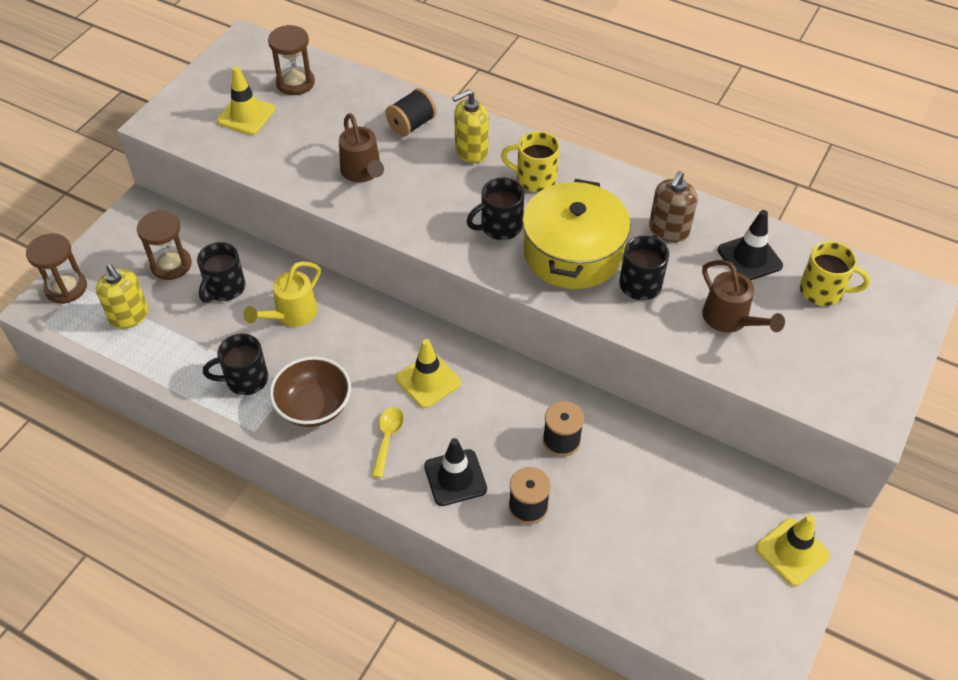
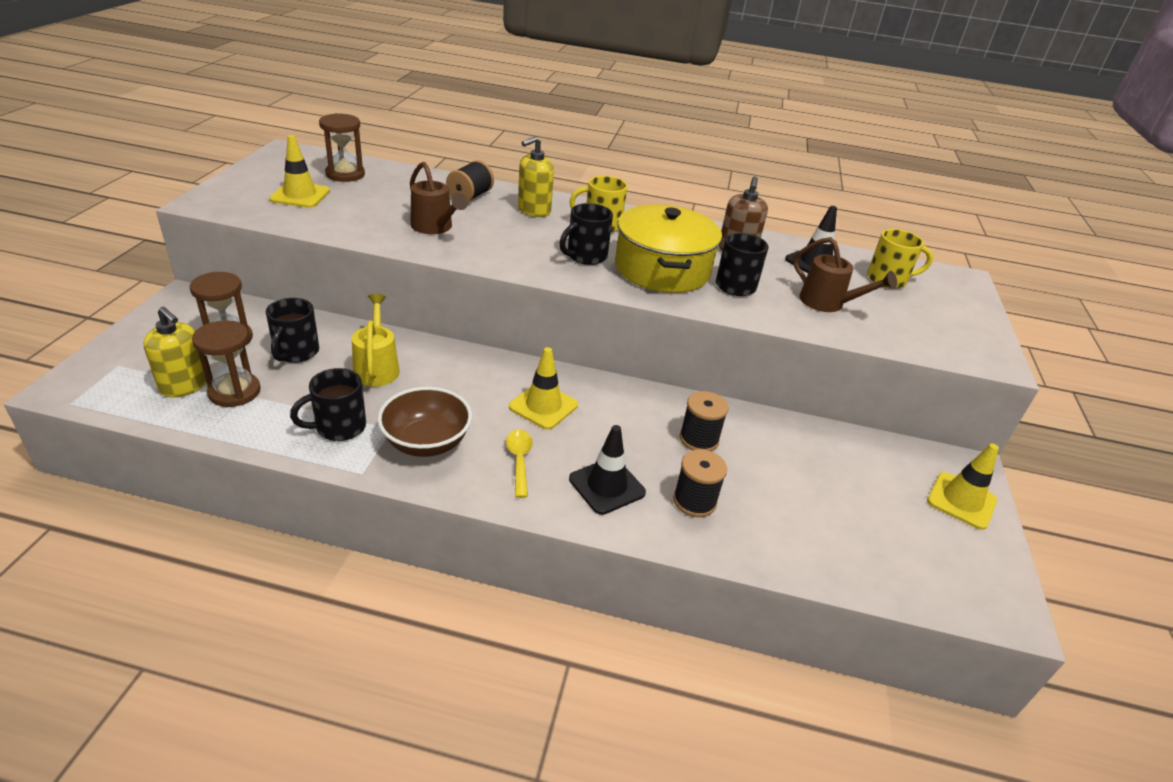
camera: 20 degrees left, 15 degrees down
brown hourglass [26,233,87,304] -> brown hourglass moved to [192,320,261,407]
yellow watering can [244,261,321,327] -> yellow watering can turned 150 degrees clockwise [352,294,400,387]

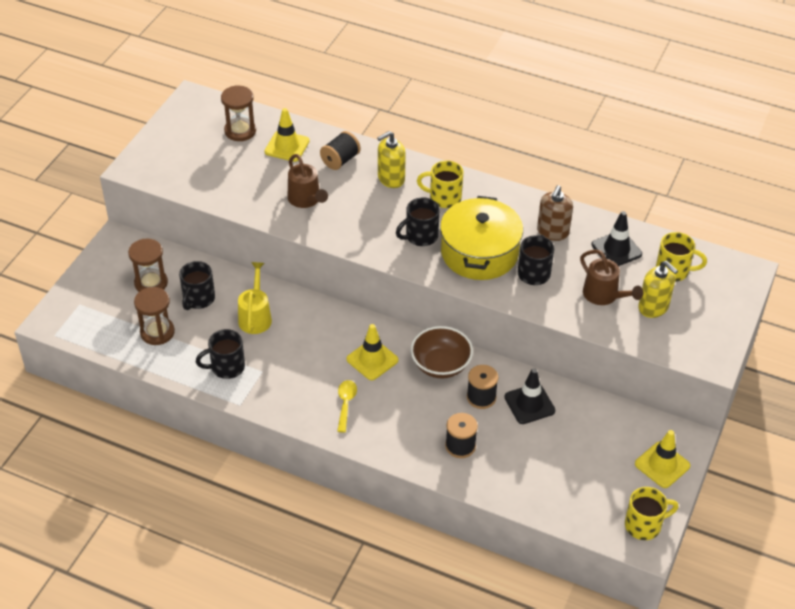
camera: 15 degrees right, 10 degrees up
yellow soap dispenser [143,307,206,398] -> yellow soap dispenser moved to [638,261,678,318]
yellow traffic cone [269,135,330,208] -> yellow traffic cone moved to [265,108,310,162]
brown bowl [377,387,472,457] -> brown bowl moved to [410,326,473,378]
black traffic cone [569,425,646,515] -> black traffic cone moved to [504,369,555,424]
none -> yellow mug [625,487,678,540]

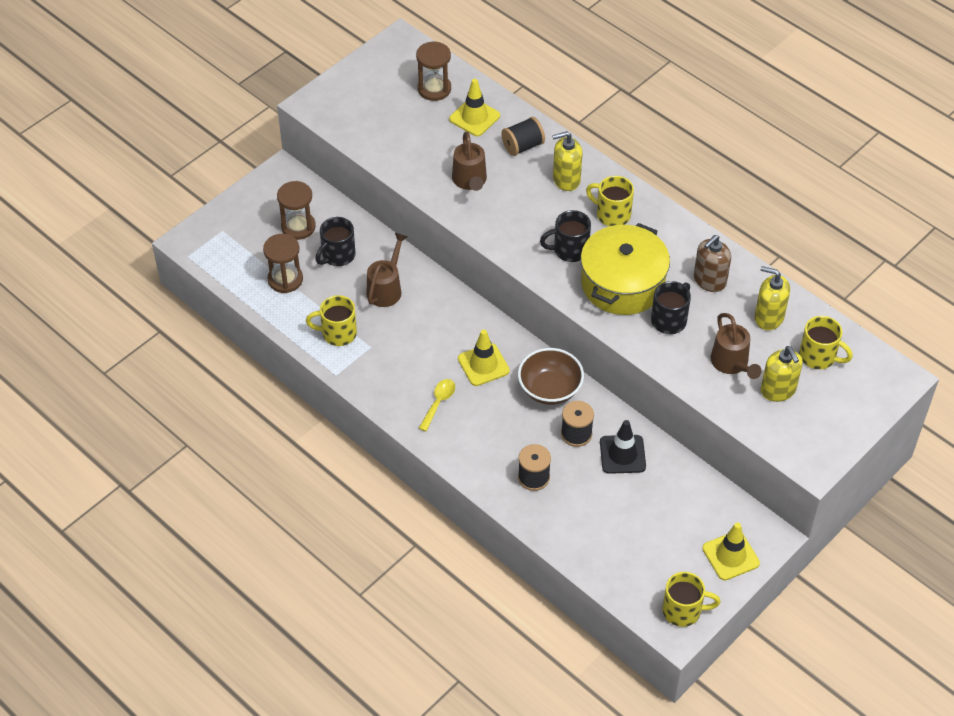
camera: 20 degrees right, 5 degrees up
black mug [196,329,245,379] -> yellow mug [306,295,357,346]
yellow watering can [238,262,272,334] -> brown watering can [367,233,408,307]
black traffic cone [592,211,642,266] -> yellow soap dispenser [755,266,790,330]

